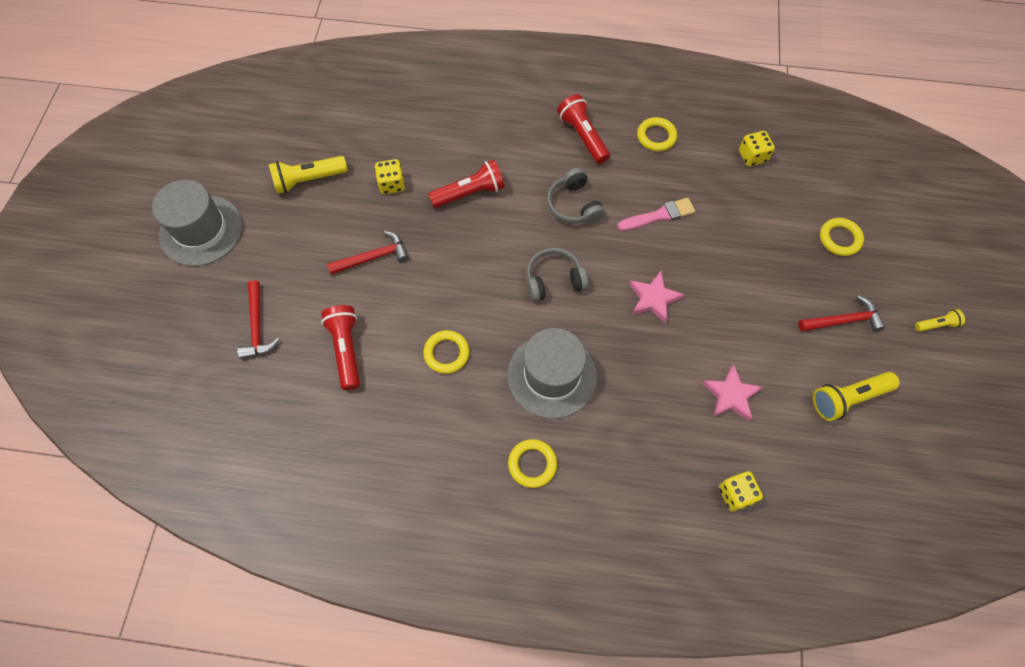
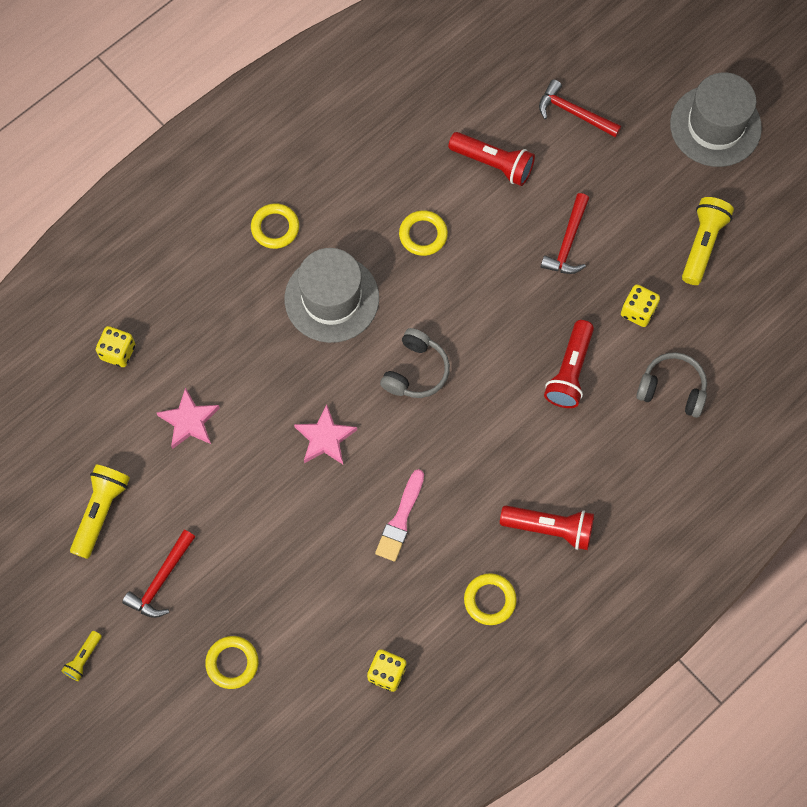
camera: 130 degrees right, 5 degrees up
grey headphones [547,168,605,224] -> grey headphones moved to [636,352,707,418]

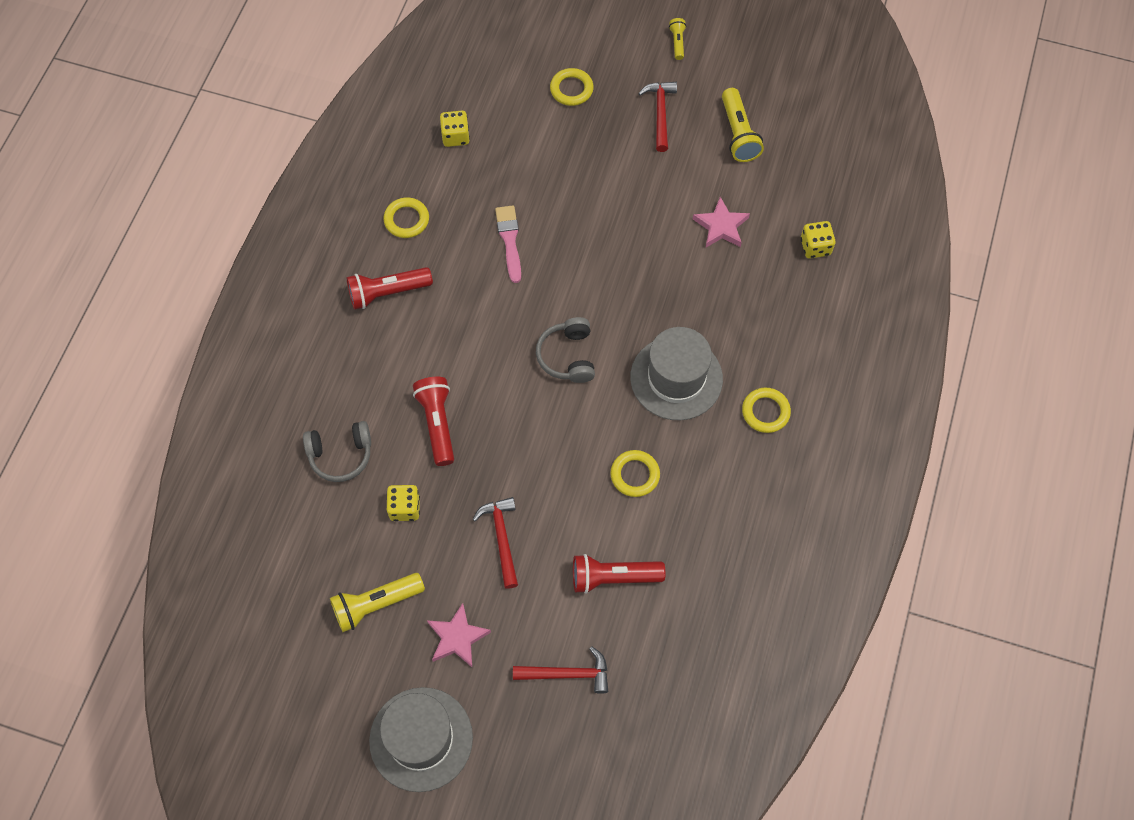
camera: 150 degrees right, 5 degrees down
pink star [294,405,357,464] -> pink star moved to [427,603,491,667]
yellow flashlight [682,197,734,285] -> yellow flashlight turned 75 degrees clockwise [330,573,425,632]

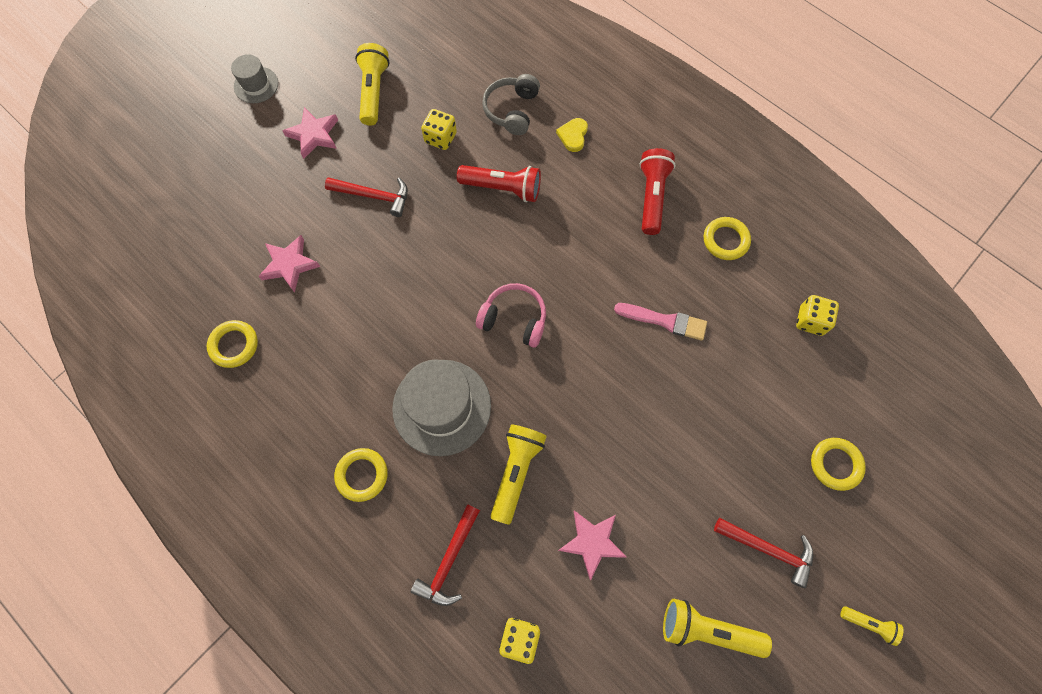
camera: 115 degrees right, 5 degrees up
grey hat [369,687,473,792] -> grey hat [231,54,278,103], size x0.53
red hammer [513,646,608,694] -> red hammer moved to [411,504,480,606]
grey headphones [536,317,595,383] -> pink headphones [476,283,546,348]
red flashlight [573,554,665,594] -> pink star [258,235,321,292]
yellow ring [610,450,660,497] -> yellow ring moved to [207,320,258,368]
none -> yellow flashlight [490,424,547,525]
none -> yellow heart [556,118,588,152]

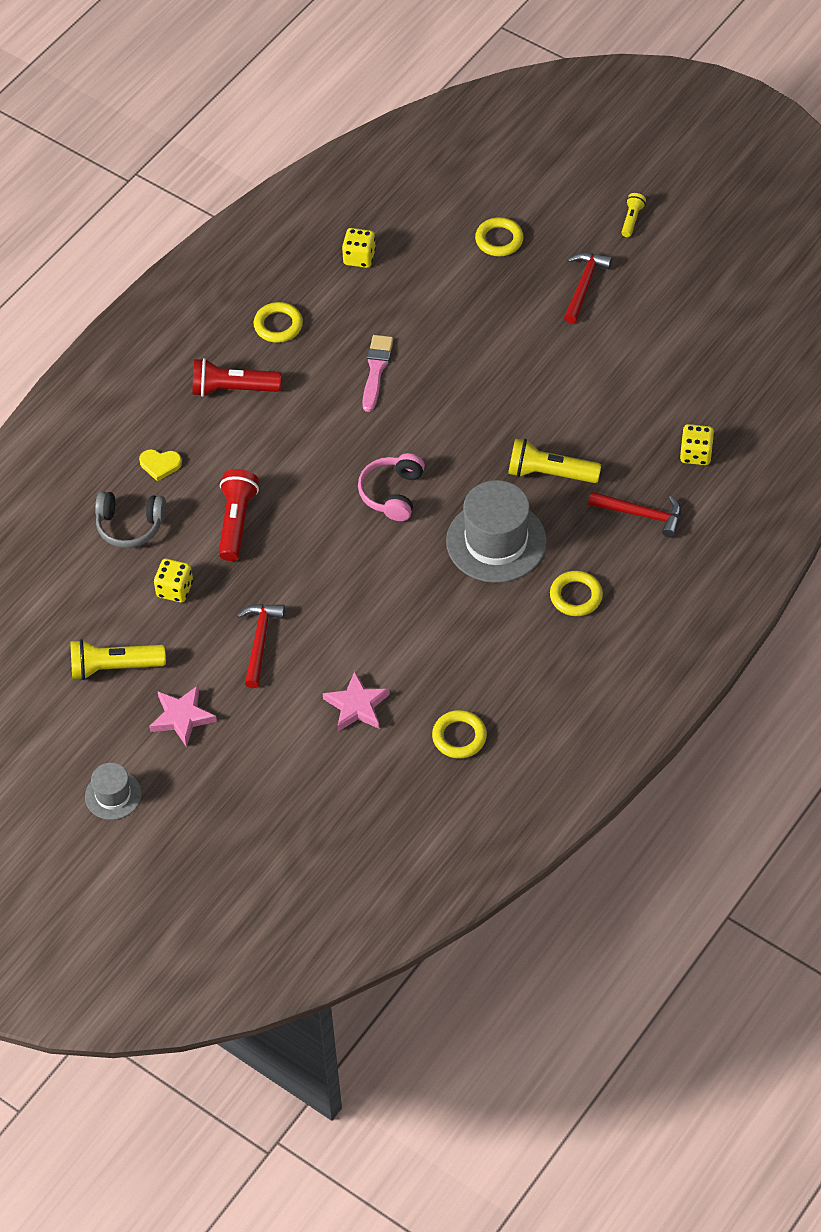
camera: 95 degrees left, 15 degrees down
pink star [558,510,626,580] -> none
yellow flashlight [663,599,772,658] -> none

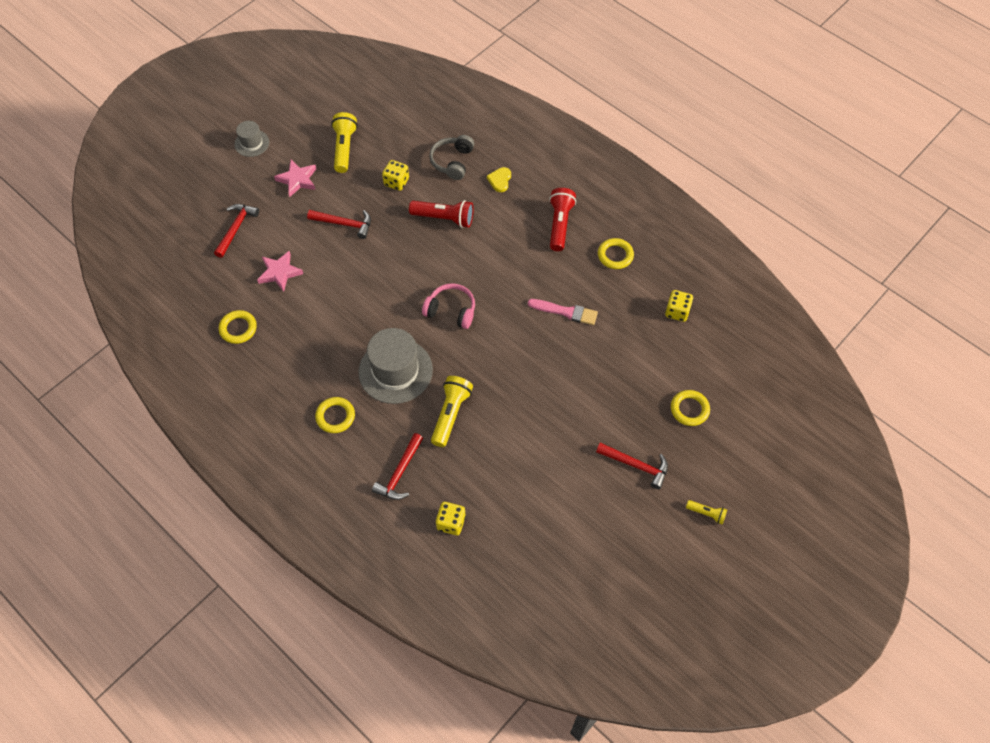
camera: 95 degrees right, 5 degrees up
none -> red hammer [214,204,259,258]

